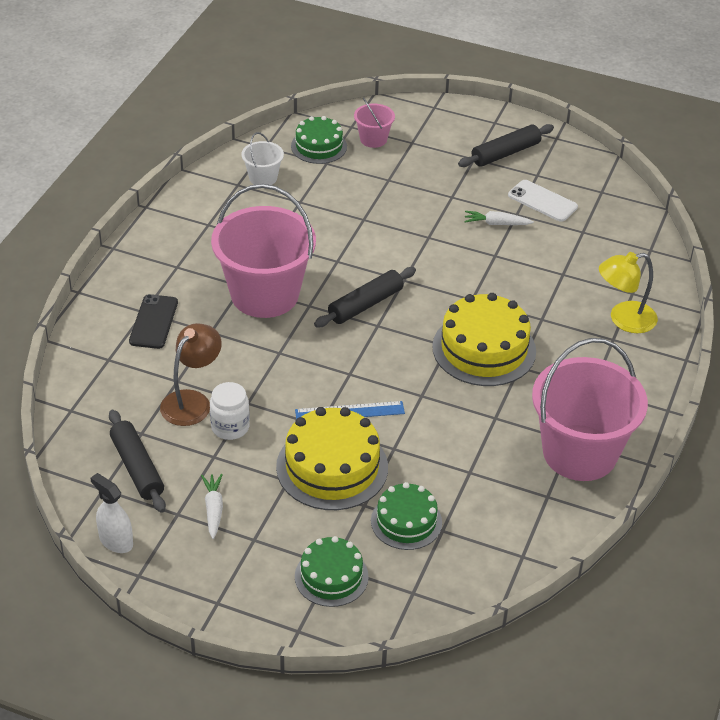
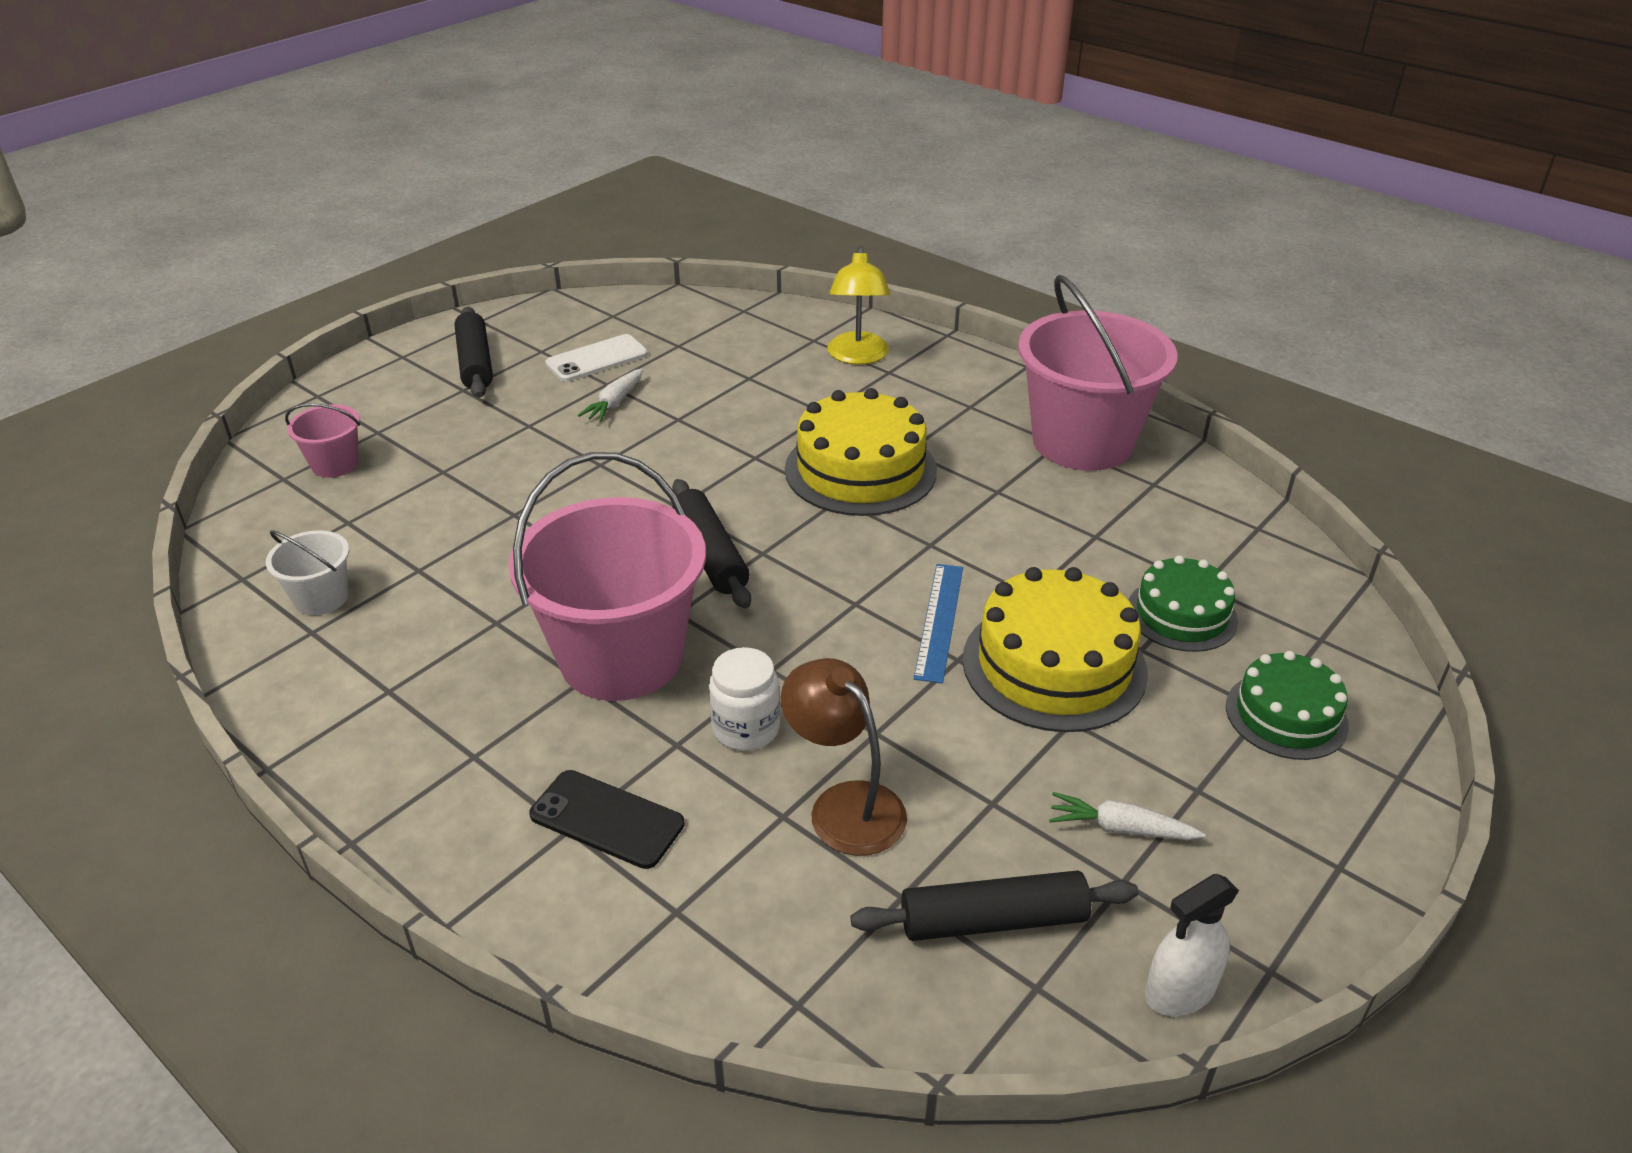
camera: 70 degrees left, 5 degrees down
white jar [210,382,250,440] -> white jar moved to [709,647,780,751]
green cake [291,116,347,164] -> none

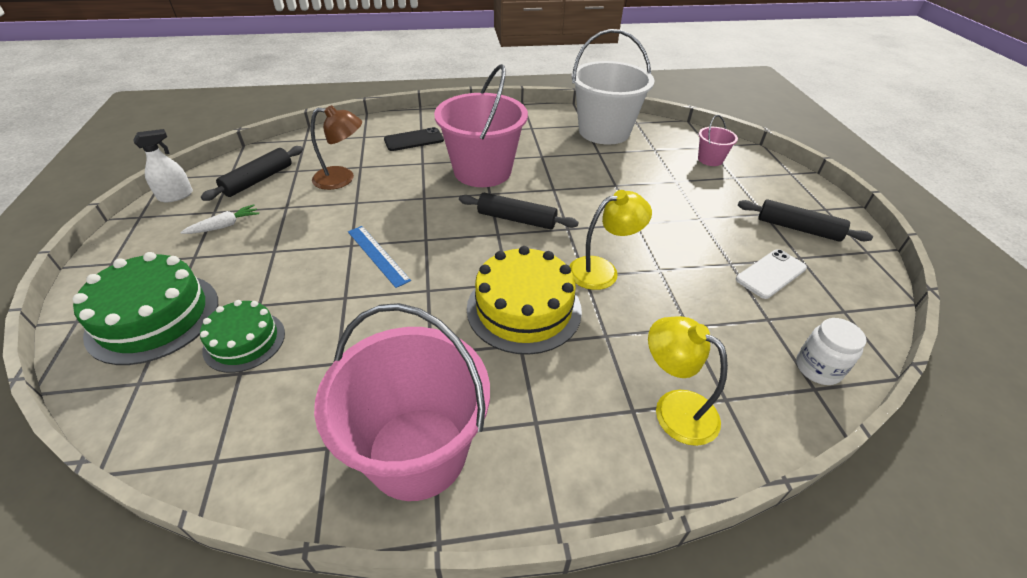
camera: 130 degrees right, 5 degrees up
white bucket [266,530,349,615] -> white bucket [571,29,654,145], size x2.24
white phone [545,334,648,382] -> white phone turned 45 degrees clockwise [736,249,807,299]
white carrot [578,369,643,422] -> none
white jar [709,647,780,751] -> white jar moved to [796,318,866,385]
yellow cake [963,567,1148,732] -> none
white spray bottle [1145,874,1239,1016] -> white spray bottle turned 45 degrees clockwise [133,129,193,202]
green cake [1226,651,1349,760] -> green cake [73,252,218,365], size x1.61
none -> yellow lamp [569,190,652,290]

